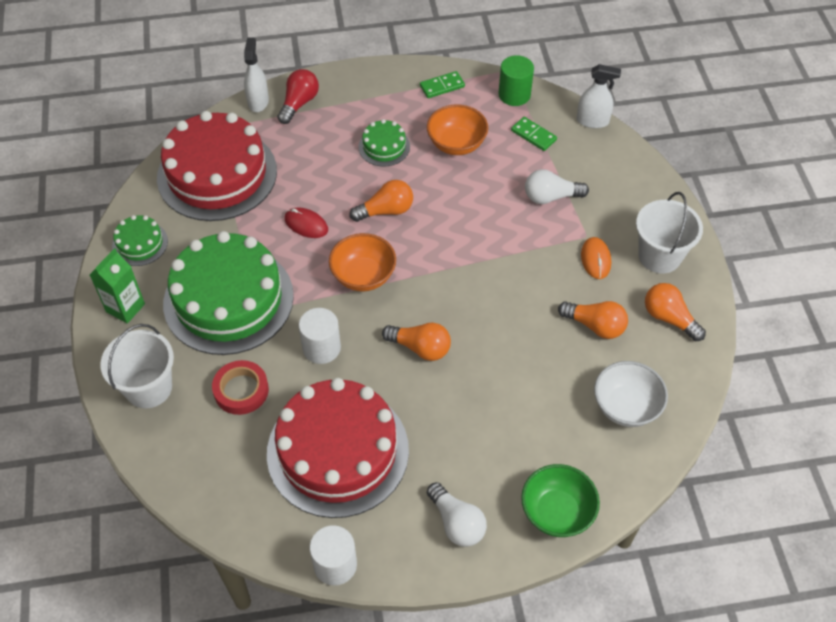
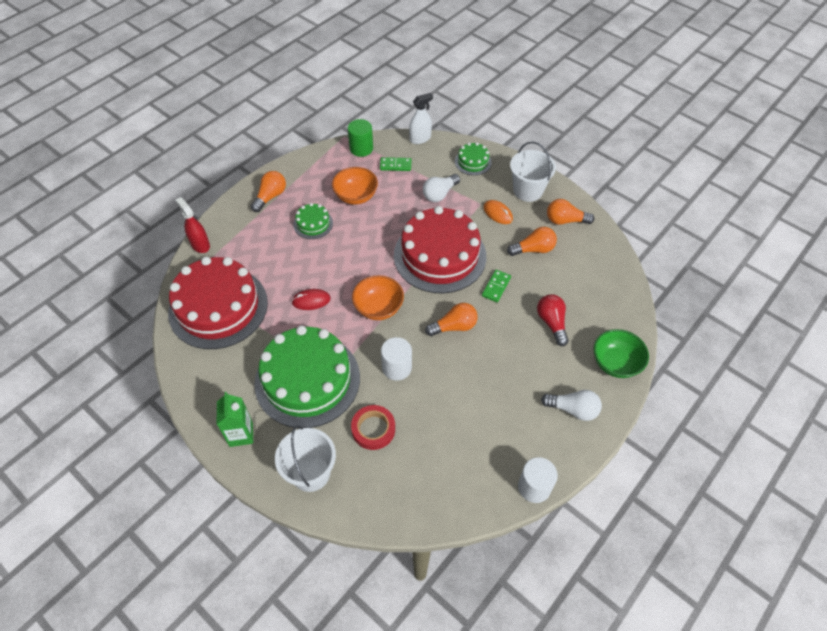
camera: 40 degrees left, 0 degrees up
green cake [112,215,168,266] -> green cake moved to [455,142,492,175]
white spray bottle [244,38,269,112] -> red spray bottle [176,197,210,253]
red cake [267,378,409,518] -> red cake moved to [394,206,486,293]
red light bulb [278,69,319,124] -> red light bulb moved to [537,294,569,346]
orange light bulb [350,180,413,222] -> orange light bulb moved to [251,171,286,212]
green domino [420,71,465,98] -> green domino moved to [482,270,511,302]
white bowl [594,361,668,427] -> none

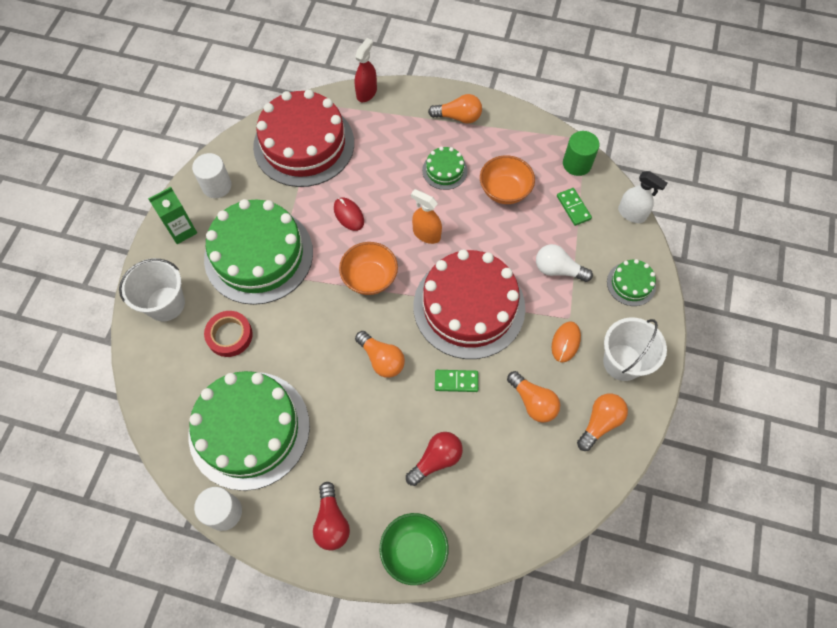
camera: 65 degrees right, 10 degrees up
white cylinder [381,337,412,381] -> white cylinder moved to [192,153,232,198]
white light bulb [541,390,602,421] -> red light bulb [313,482,350,550]
orange light bulb [547,199,594,225] -> orange light bulb turned 60 degrees clockwise [577,393,628,451]
none -> green cake [188,371,310,491]
none -> orange spray bottle [411,189,442,244]

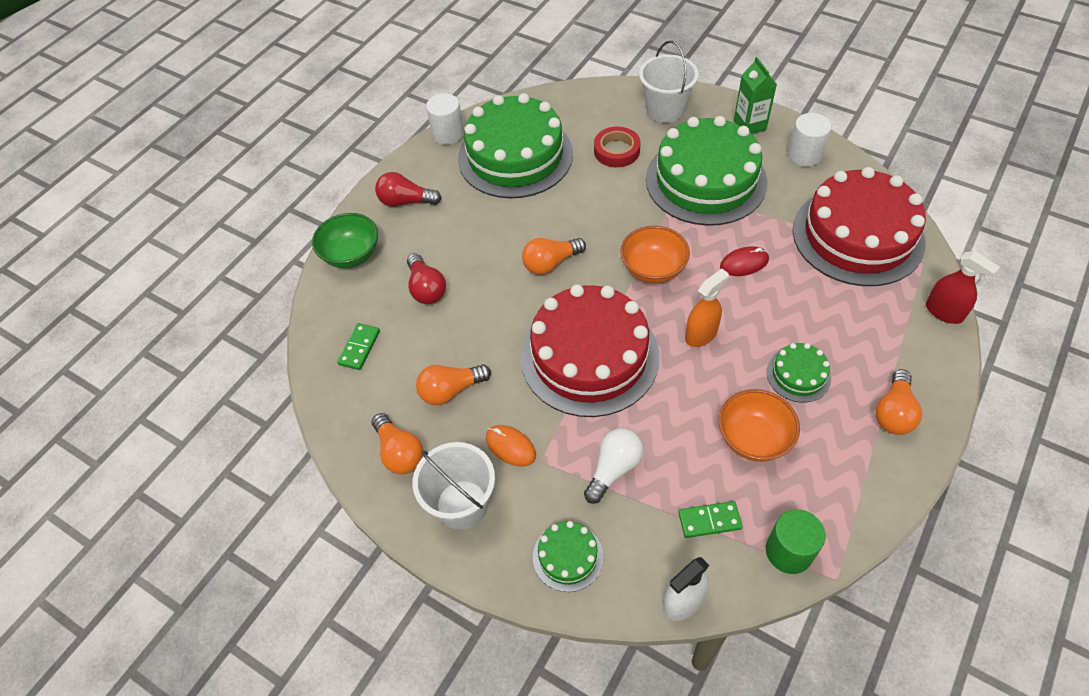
camera: 110 degrees right, 10 degrees down
green domino [435,370,478,392] -> green domino moved to [337,323,380,370]

